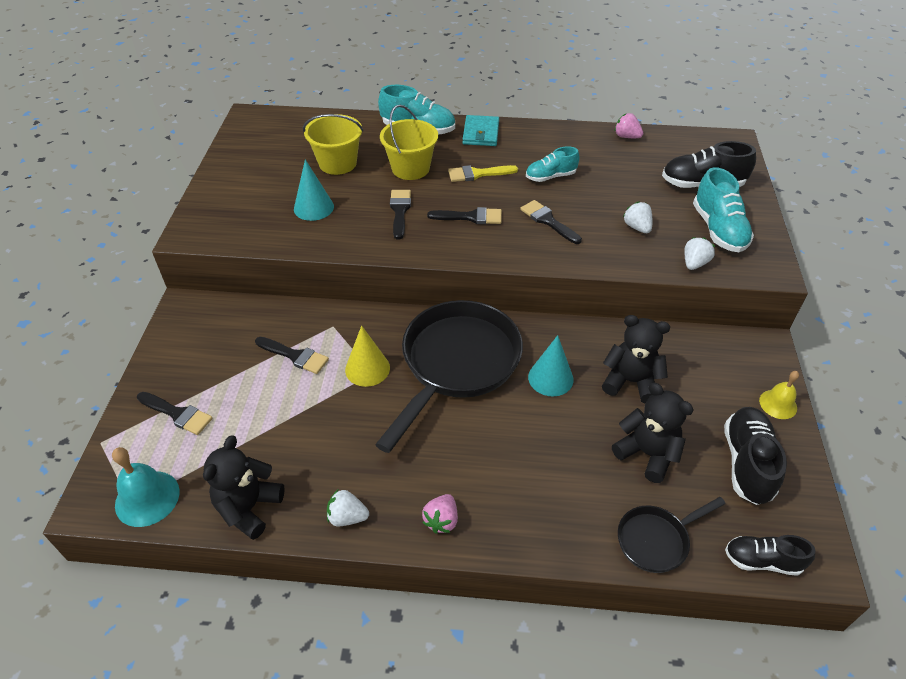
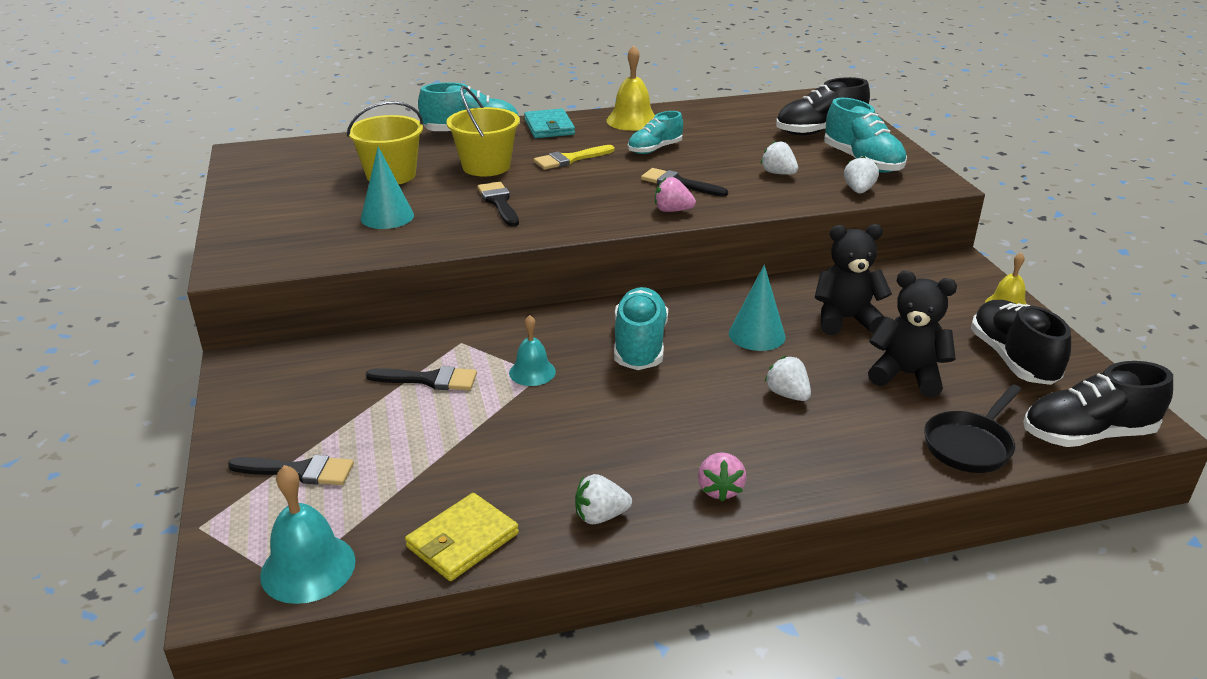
camera: 20 degrees left, 15 degrees down
black teddy bear [203,435,285,540] -> yellow wallet [405,493,519,581]
yellow cone [345,326,390,387] -> turquoise bell [509,315,556,386]
black pan [375,300,523,453] -> turquoise shoe [614,287,668,370]
black brush [427,207,502,224] -> none
pink strawberry [615,113,643,138] -> pink strawberry moved to [655,177,696,212]
black shoe [725,535,815,576] -> black shoe [1023,361,1173,447], size x1.54
none -> yellow bell [607,45,655,131]
none -> white strawberry [765,356,811,401]

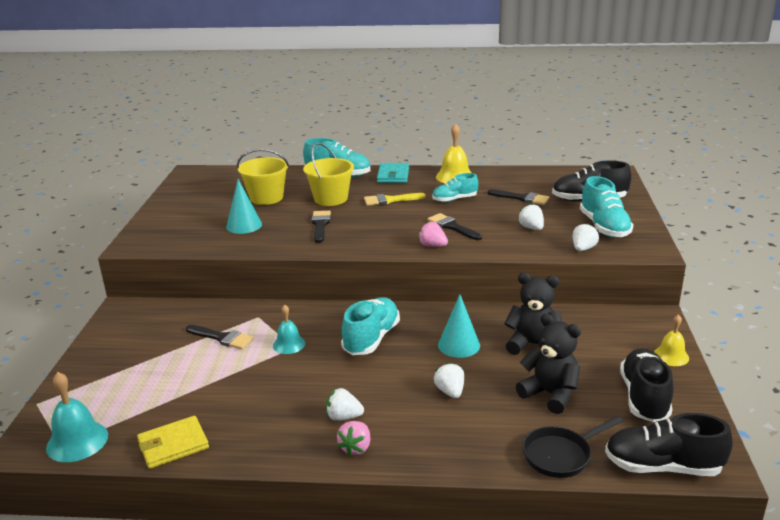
camera: 20 degrees right, 5 degrees down
black brush [228,455,354,485] -> black brush moved to [487,189,549,205]
white strawberry [575,474,632,524] -> white strawberry moved to [326,388,364,421]

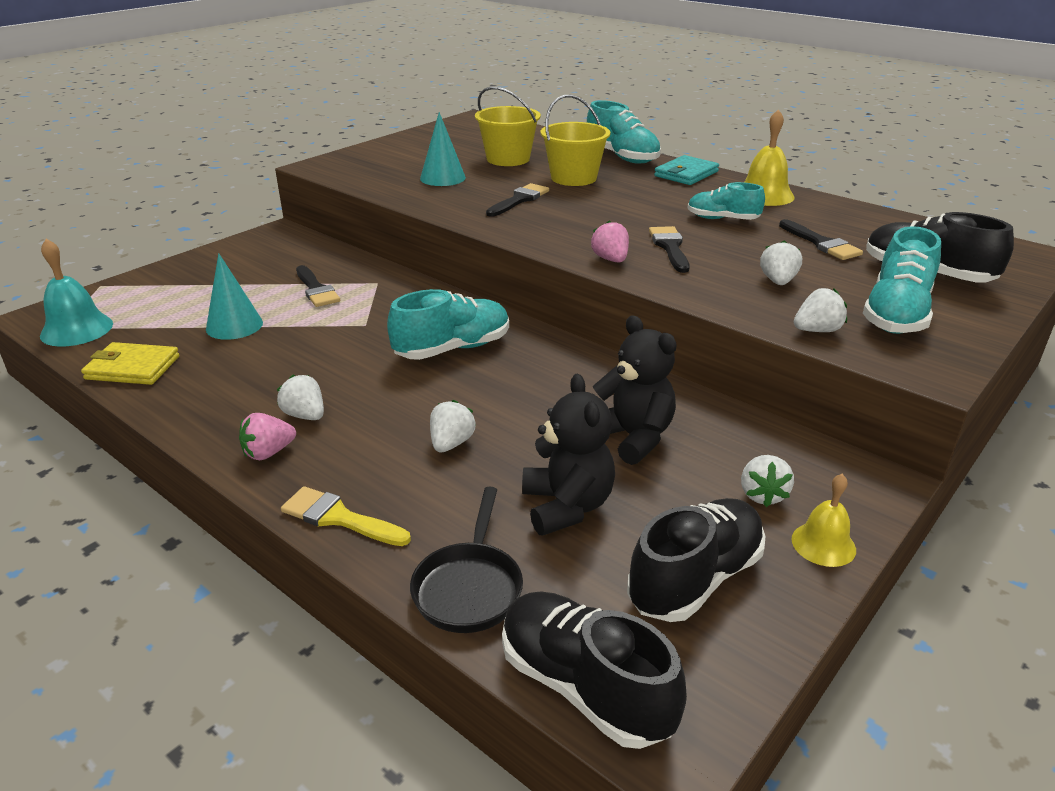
camera: 35 degrees right, 5 degrees up
turquoise bell [273,305,305,354] -> none
yellow brush [364,193,426,206] -> yellow brush moved to [281,486,411,546]
turquoise cone [438,294,480,358] -> turquoise cone moved to [206,253,263,340]
black pan [522,416,623,478] -> black pan turned 90 degrees counterclockwise [410,487,523,633]
none -> white strawberry [741,455,794,507]

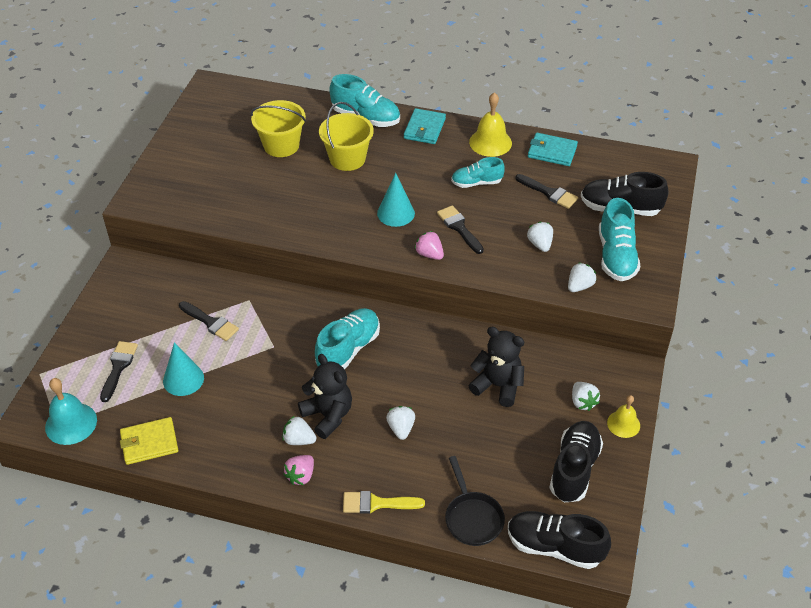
camera: 25 degrees left, 15 degrees up
turquoise cone [420,112,466,186] -> turquoise cone moved to [377,173,415,227]
black brush [486,183,549,217] -> black brush moved to [100,341,138,402]
black teddy bear [522,374,615,536] -> black teddy bear moved to [298,354,352,439]
none -> turquoise wallet [528,133,578,166]

